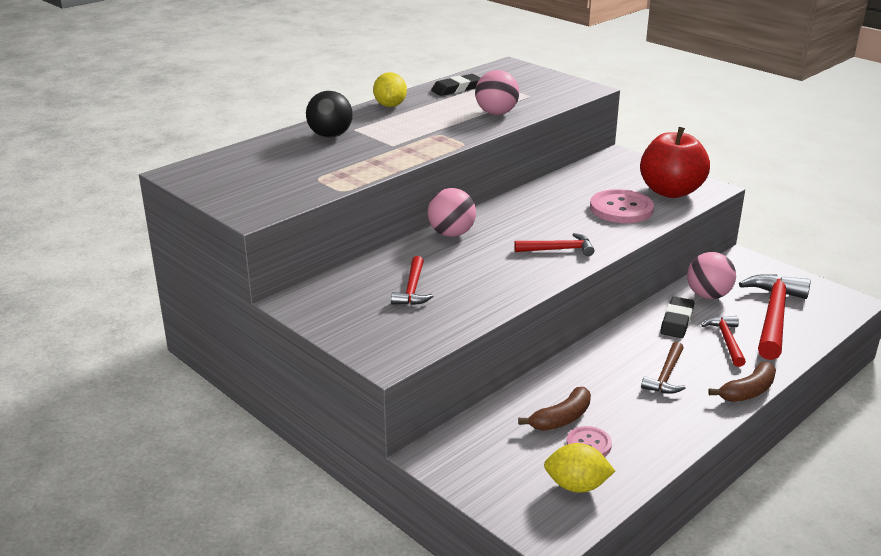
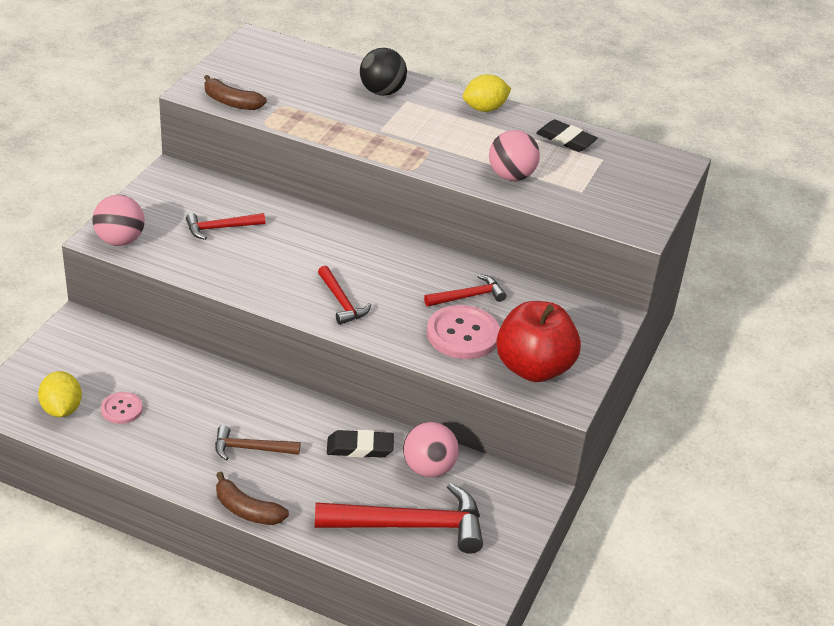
camera: 65 degrees right, 10 degrees up
pink ball [428,188,476,237] -> pink ball moved to [92,195,145,246]
brown banana [518,387,591,431] -> brown banana moved to [204,75,267,110]
red hammer [701,316,746,367] -> red hammer moved to [424,274,506,307]

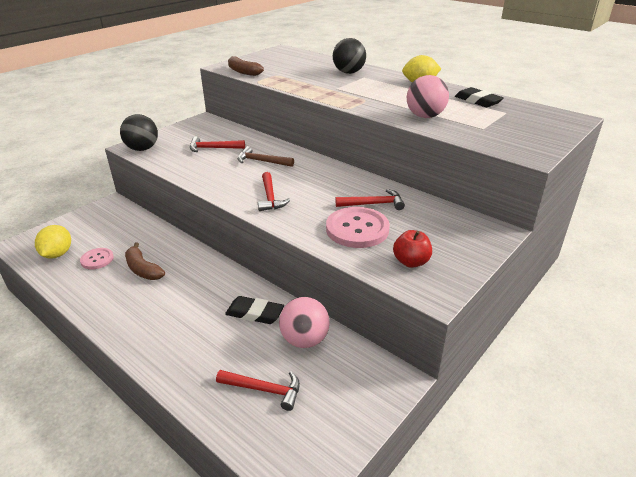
camera: 20 degrees right, 5 degrees down
pink ball [92,195,145,246] -> black ball [120,114,158,151]
brown hammer [215,425,300,461] -> brown hammer moved to [238,146,294,167]
brown banana [216,472,289,525] -> brown banana moved to [125,242,165,280]
red hammer [315,483,483,554] -> red hammer [216,370,300,411], size x0.53
red apple [496,301,581,382] -> red apple [393,230,432,268], size x0.50

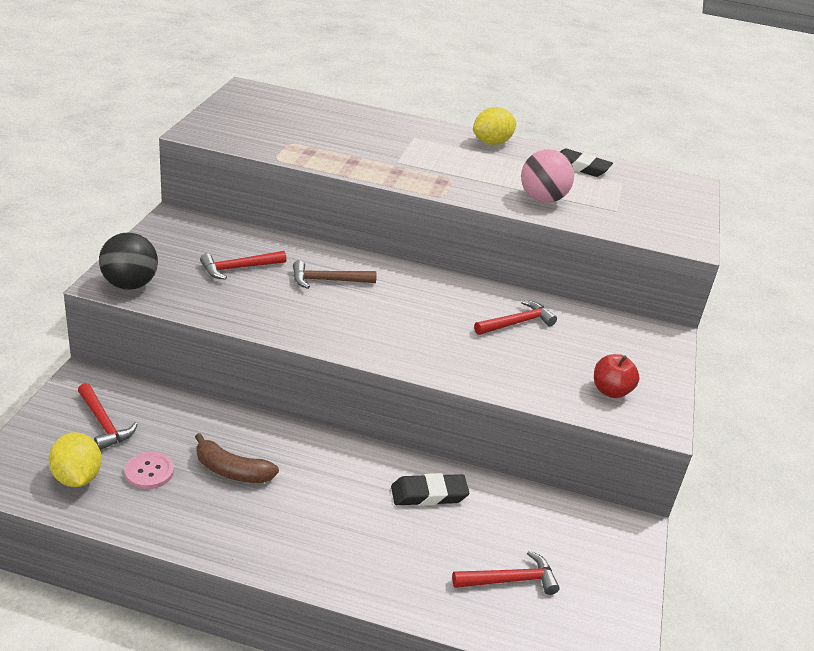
camera: 30 degrees left, 0 degrees up
brown banana [228,56,264,76] -> none
red hammer [258,172,290,211] -> red hammer moved to [78,383,138,450]
pink ball [279,297,330,348] -> none
pink button [326,207,390,248] -> none
black ball [333,38,366,74] -> none

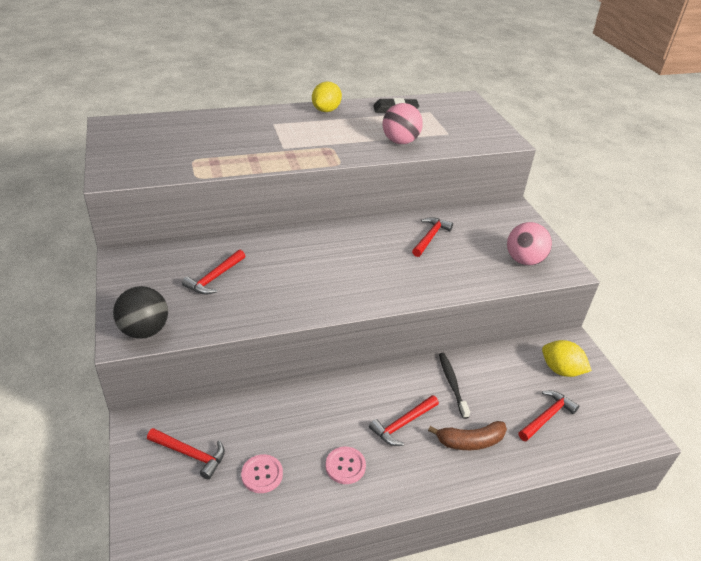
camera: 30 degrees left, 5 degrees up
yellow lemon [49,432,102,487] -> yellow lemon moved to [542,340,592,377]
brown banana [195,433,279,483] -> brown banana moved to [428,421,507,450]
brown hammer [293,260,377,289] -> none
black eraser [391,473,469,506] -> black toothbrush [439,353,470,419]
red apple [594,354,640,398] -> pink ball [507,222,552,265]
none -> pink button [325,447,366,484]
none -> red hammer [369,395,439,446]

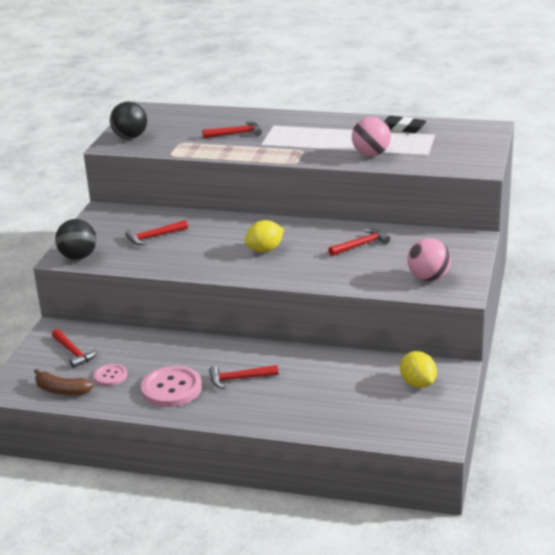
camera: 35 degrees right, 10 degrees down
yellow lemon [312,82,342,112] -> yellow lemon moved to [244,220,284,252]
pink button [325,447,366,484] -> pink button [141,366,202,407], size x1.79
brown banana [428,421,507,450] -> brown banana moved to [34,369,94,396]
black toothbrush [439,353,470,419] -> none
red hammer [518,391,579,441] -> red hammer moved to [202,122,262,138]
none -> black ball [110,102,147,139]

